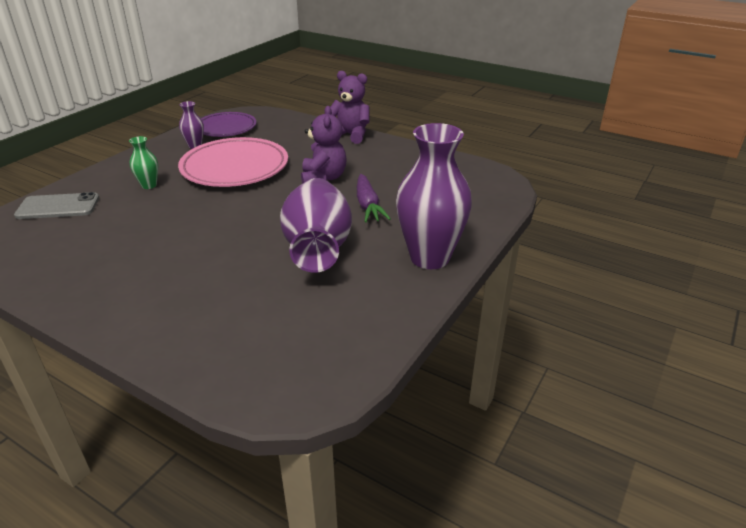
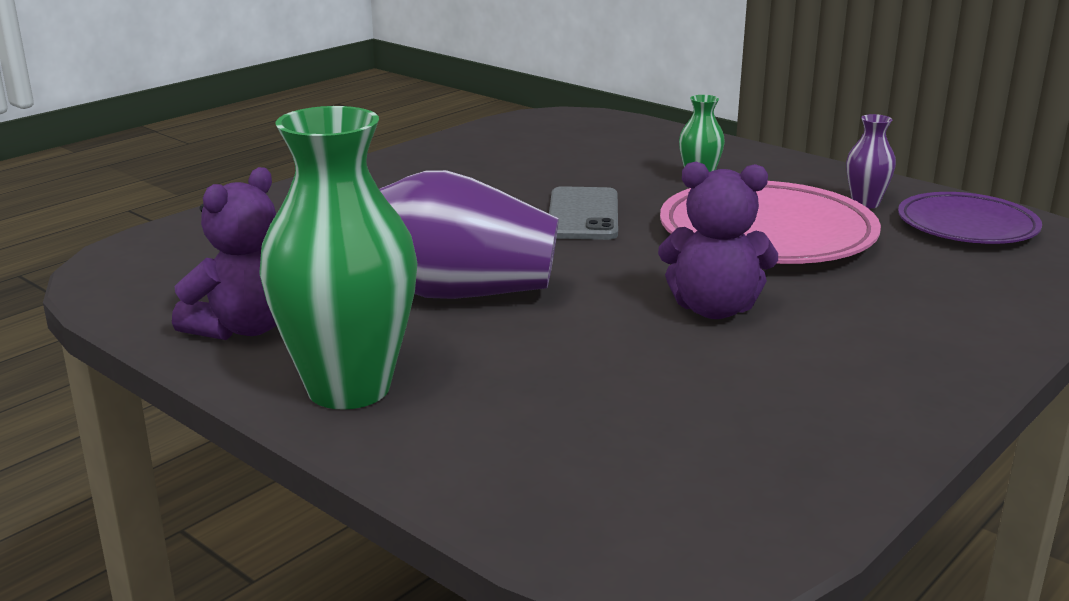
camera: 100 degrees right, 10 degrees down
grey phone [14,192,99,219] -> grey phone moved to [549,186,618,240]
purple teddy bear [330,71,370,144] -> purple teddy bear moved to [172,167,276,340]
purple carrot [357,174,391,223] -> none
purple vase [396,123,472,269] -> green vase [259,106,417,410]

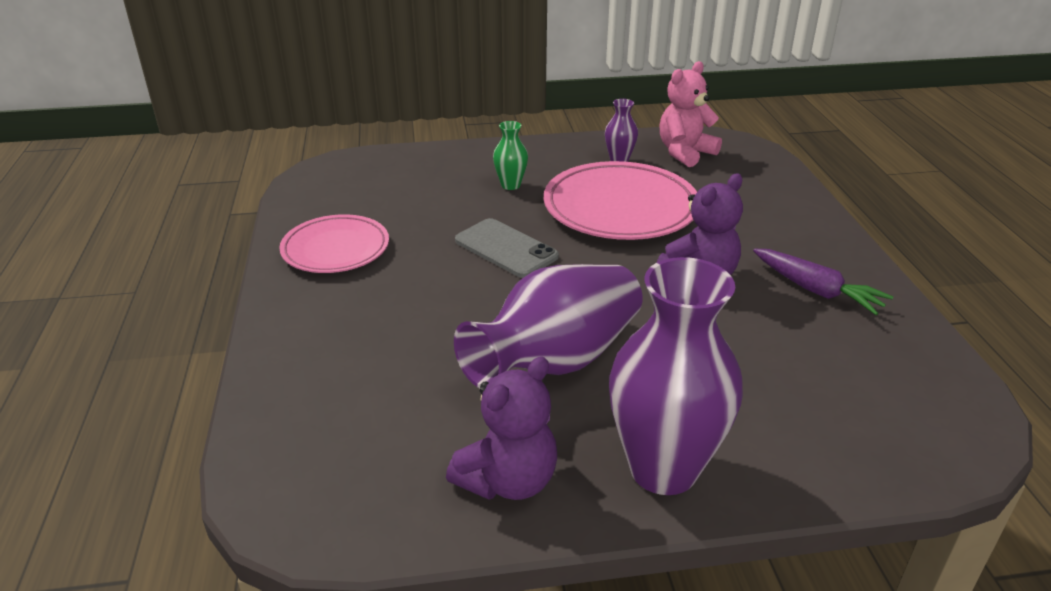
camera: 50 degrees left, 10 degrees up
purple teddy bear [172,167,276,340] -> purple teddy bear turned 60 degrees clockwise [446,356,557,500]
green vase [259,106,417,410] -> purple vase [609,257,743,495]
purple plate [898,192,1042,244] -> pink teddy bear [659,61,722,167]
none -> pink plate [279,214,389,273]
none -> purple carrot [753,249,893,315]

